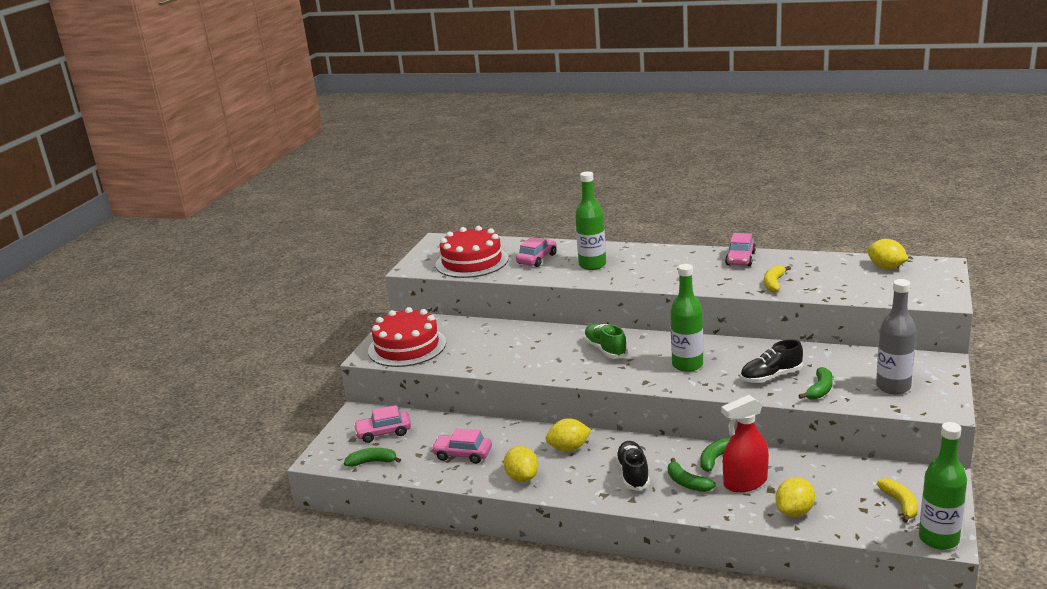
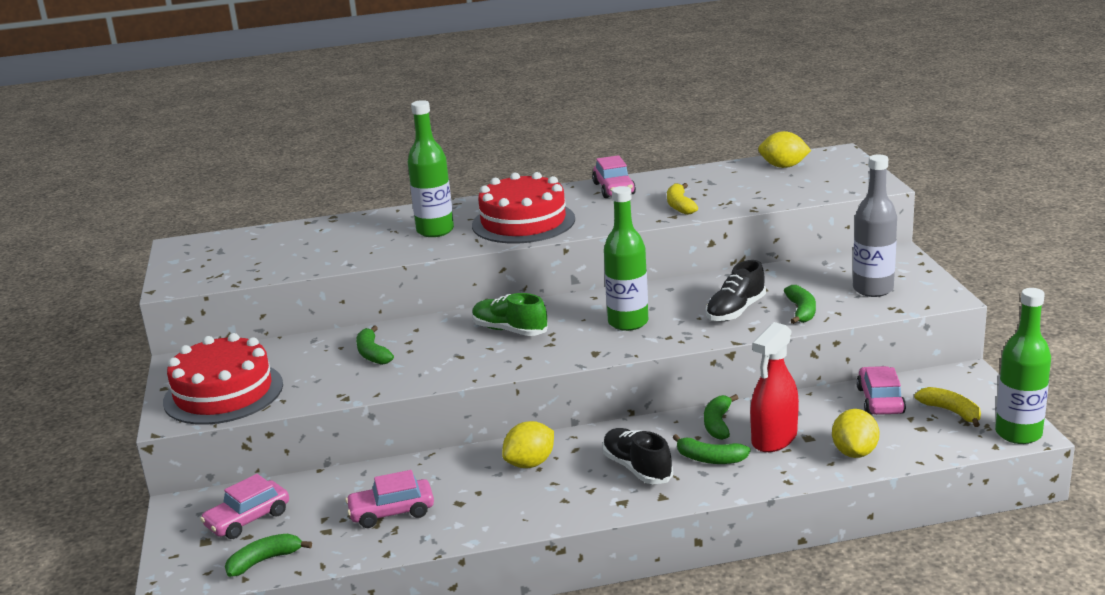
camera: 30 degrees left, 0 degrees up
red cake [436,226,509,278] -> red cake moved to [472,172,575,244]
yellow lemon [504,446,538,482] -> none
pink car [516,237,557,267] -> pink car moved to [856,366,906,415]
none -> green banana [356,325,394,365]

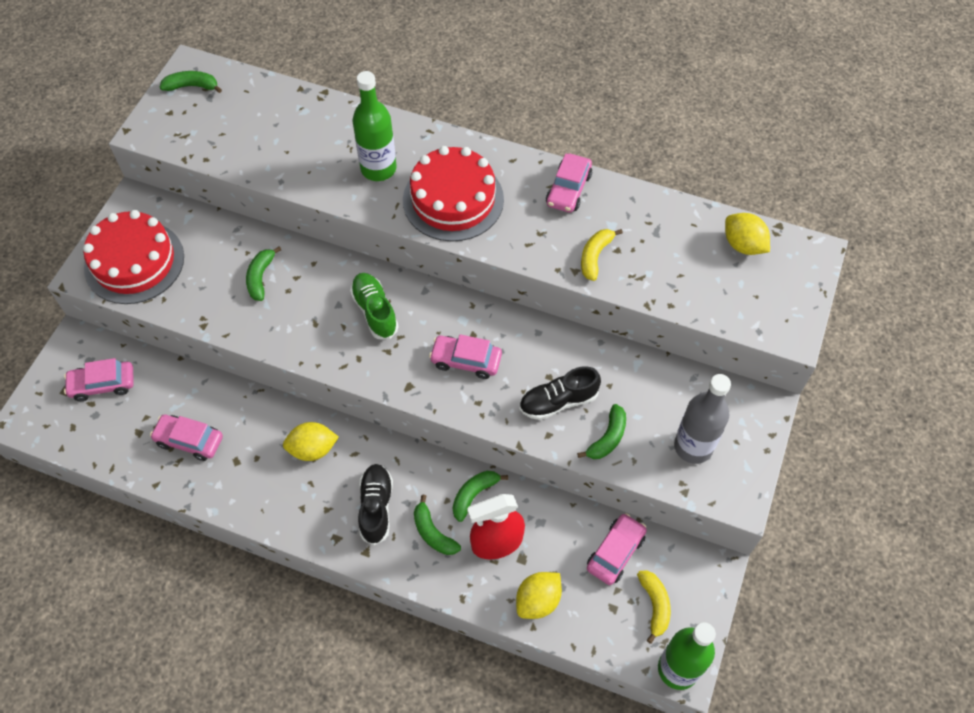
camera: 30 degrees right, 35 degrees up
green banana [225,534,312,577] -> green banana moved to [160,71,222,93]
green bottle [604,186,648,331] -> pink car [429,334,502,379]

